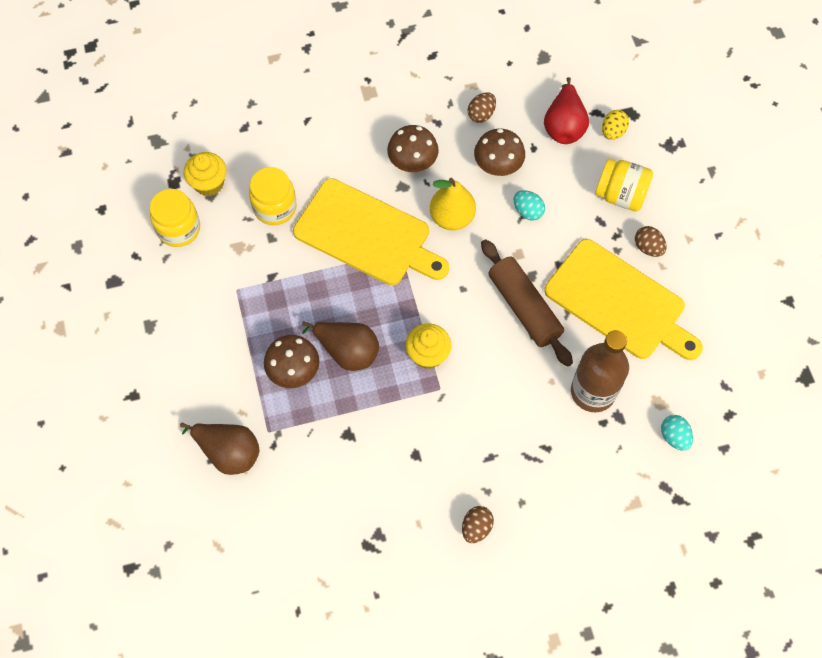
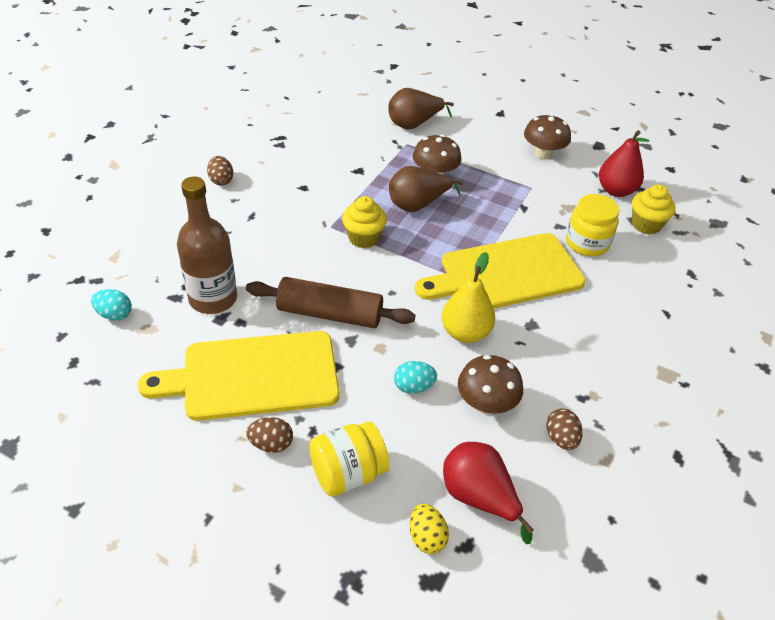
camera: 130 degrees right, 20 degrees down
yellow jar [150,189,200,247] -> red pear [599,130,650,197]
brown mushroom [387,125,439,172] -> brown mushroom moved to [524,114,571,159]

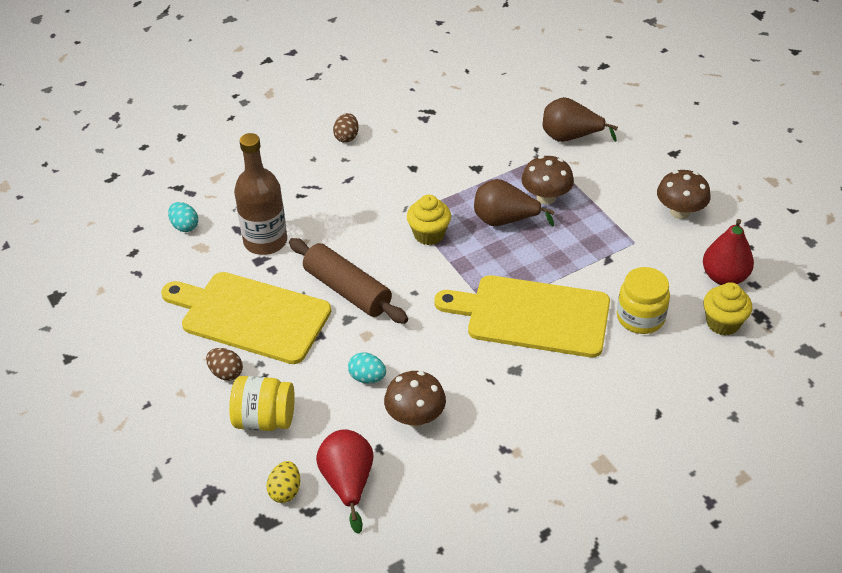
camera: 35 degrees right, 0 degrees up
yellow pear [441,252,495,343] -> none
brown egg [546,409,583,450] -> none

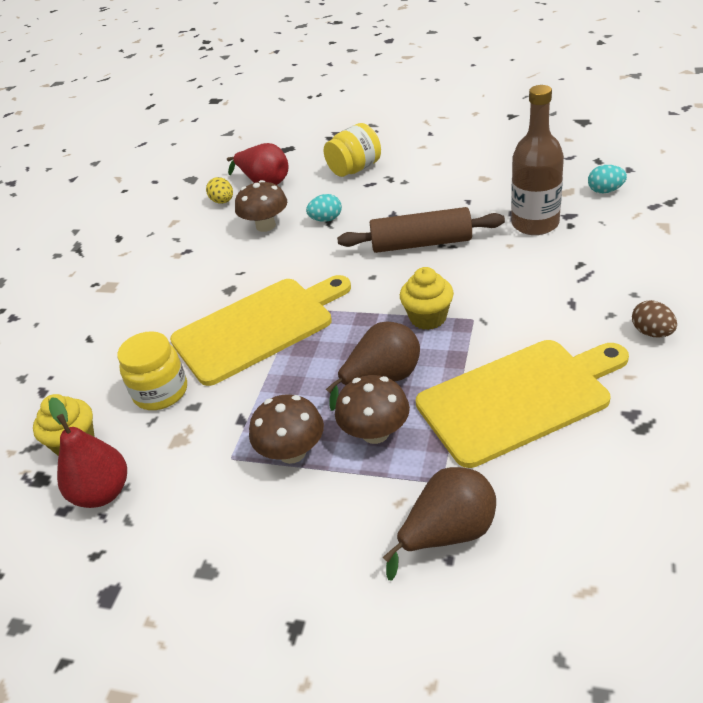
camera: 140 degrees right, 5 degrees down
yellow cutting board [161,272,331,364] -> yellow cutting board moved to [416,340,629,468]
brown egg [206,348,243,381] -> none
yellow egg [266,461,300,503] -> yellow egg moved to [206,177,233,204]
brown mushroom [657,170,711,219] -> brown mushroom moved to [249,394,324,464]

